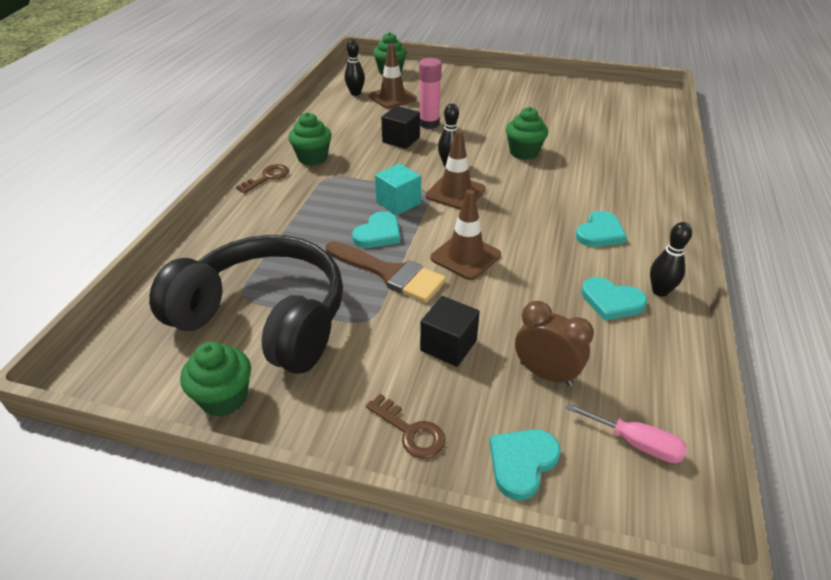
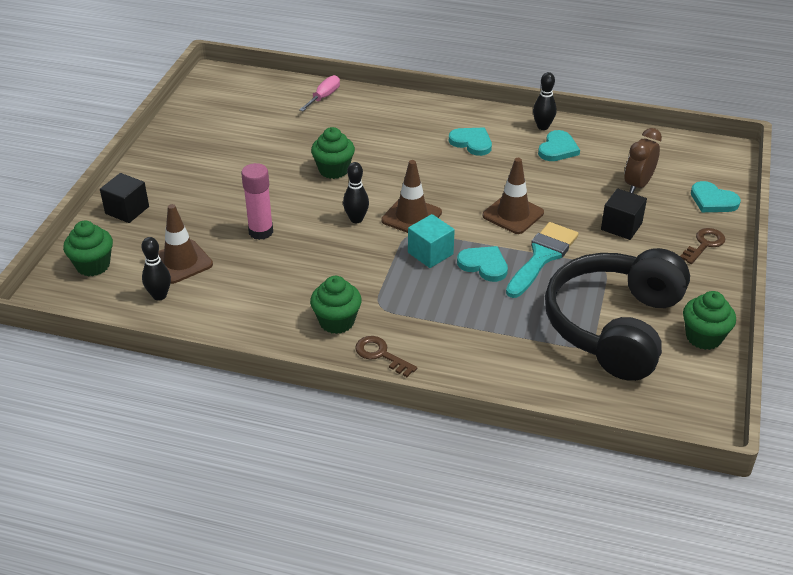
camera: 90 degrees left, 0 degrees up
brown brush [326,241,446,303] -> turquoise brush [506,222,578,298]
black cube [381,106,420,149] -> black cube moved to [100,173,149,223]
pink screwdriver [565,403,687,463] -> pink screwdriver moved to [299,75,340,111]

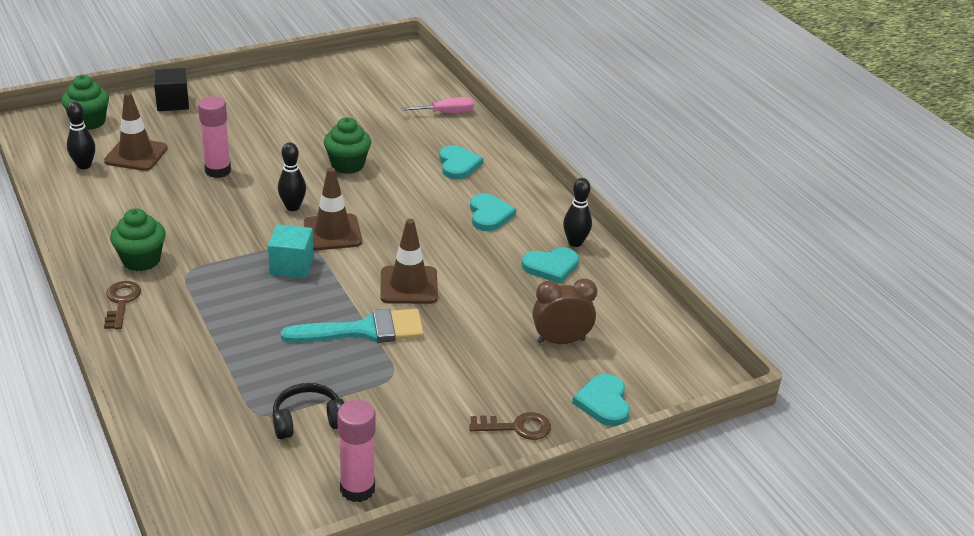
camera: 45 degrees right, 5 degrees down
turquoise heart [457,246,508,282] -> turquoise heart moved to [439,145,483,180]
black headphones [545,248,690,381] -> black headphones [273,383,344,439], size x0.41
black cube [601,188,647,240] -> none
green cupcake [683,291,736,350] -> pink glue stick [337,400,376,502]

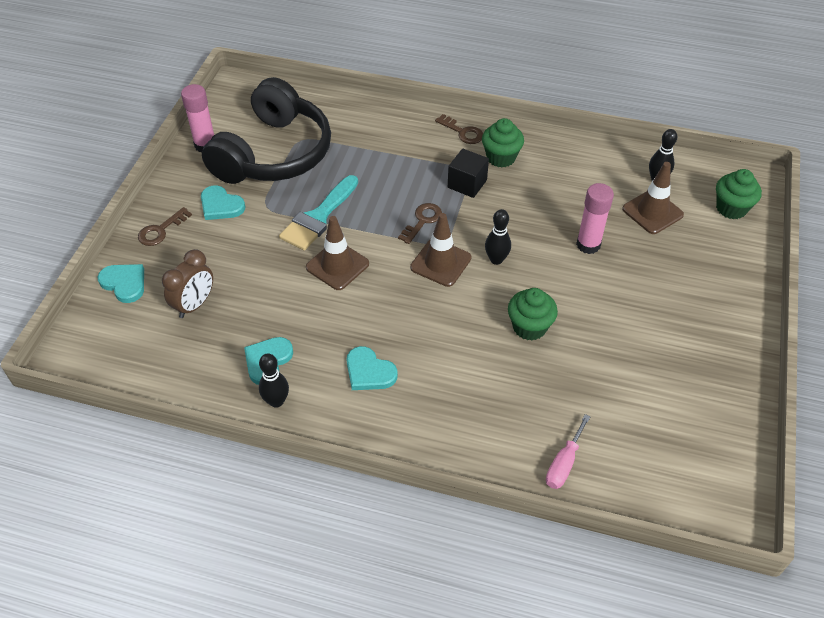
camera: 135 degrees right, 15 degrees up
black cube [154,68,189,111] -> black cube moved to [448,149,489,198]
turquoise cube [268,224,314,278] -> brown key [398,203,442,244]
black headphones [273,383,344,439] -> black headphones [202,77,331,184], size x2.44
turquoise heart [439,145,483,180] -> turquoise heart moved to [201,186,245,220]

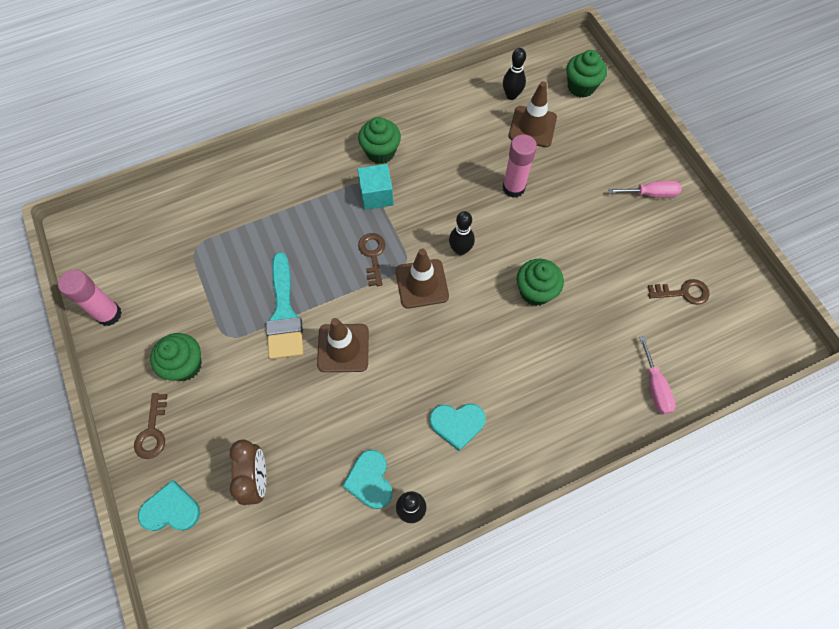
camera: 40 degrees left, 15 degrees up
turquoise heart [201,186,245,220] -> green cupcake [150,333,202,381]
black headphones [202,77,331,184] -> none
brown key [435,114,483,144] -> brown key moved to [648,279,710,305]
black cube [448,149,489,198] -> turquoise cube [357,164,394,210]
none -> pink screwdriver [608,181,682,198]

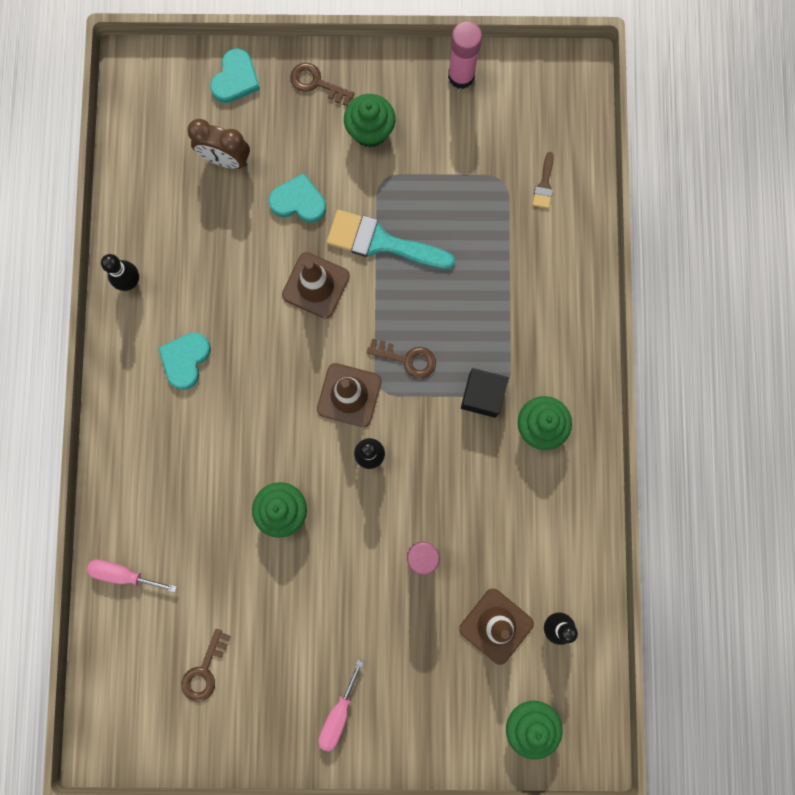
camera: 115 degrees right, 15 degrees up
turquoise heart [342,450,392,509] -> turquoise heart moved to [269,173,326,223]
turquoise cube [357,164,394,210] -> black cube [461,368,508,418]
none -> brown brush [533,152,554,208]

